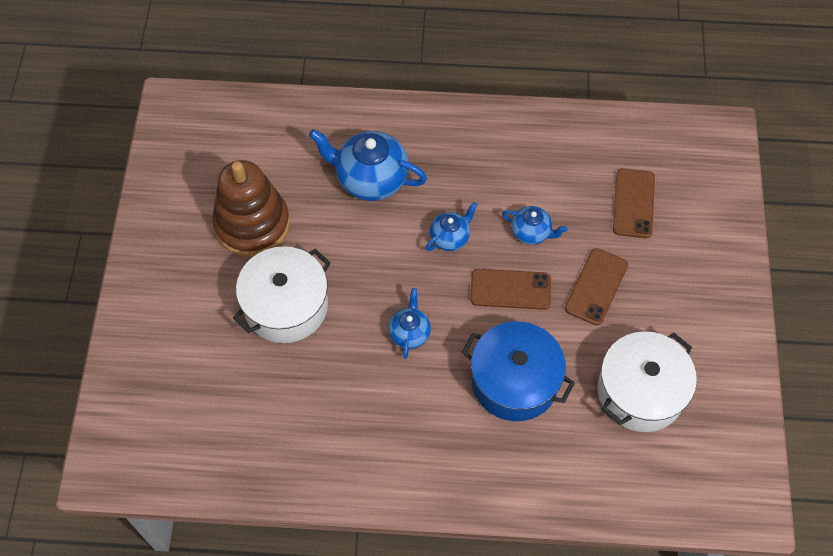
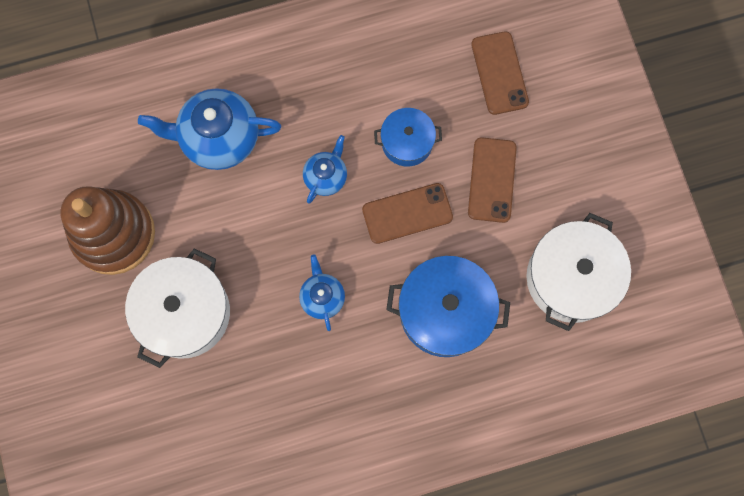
camera: 20 degrees left, 15 degrees up
blue teapot [502,206,568,245] -> blue pot [374,108,442,167]

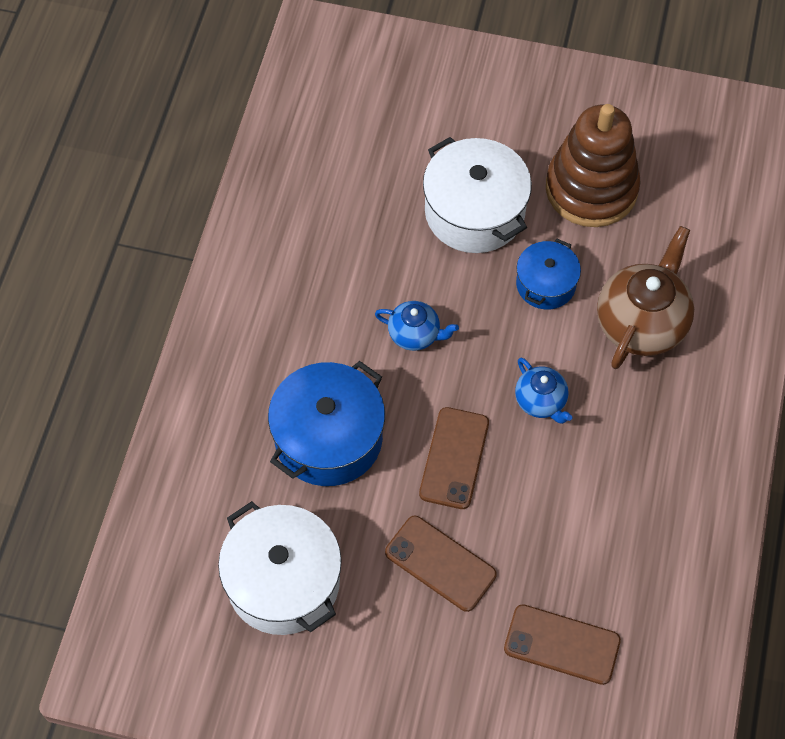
camera: 120 degrees right, 15 degrees down
blue teapot [138,88,281,170] -> brown teapot [597,226,694,369]
blue pot [374,108,442,167] -> blue pot moved to [516,239,581,310]

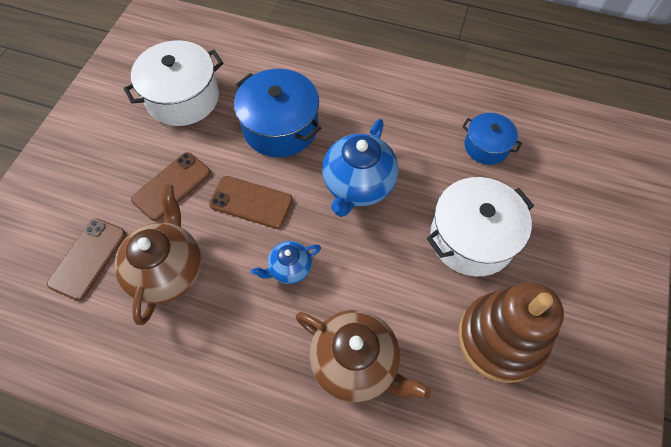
camera: 95 degrees right, 0 degrees up
blue teapot [375,301,459,351] -> blue teapot [322,119,398,217], size x1.84
blue pot [516,239,581,310] -> blue pot moved to [462,113,522,165]
none -> brown teapot [114,184,202,325]

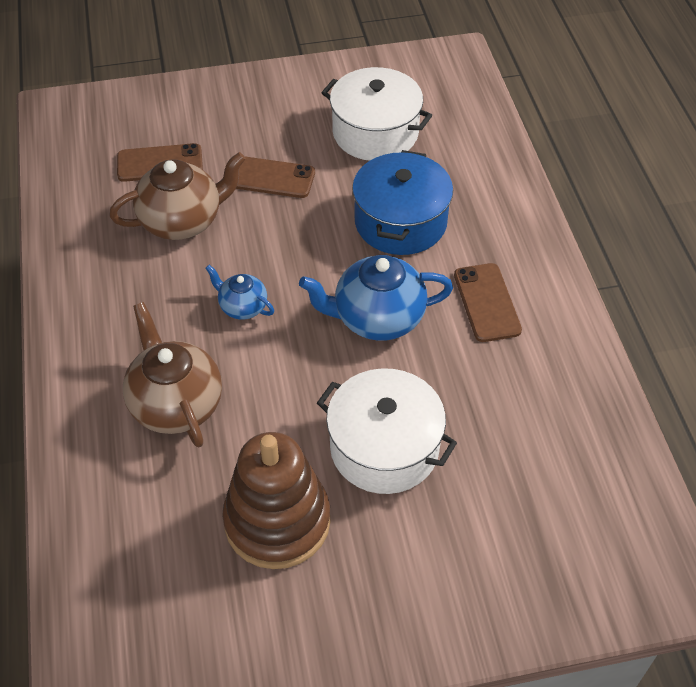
camera: 60 degrees right, 10 degrees down
brown phone [209,176,293,229] -> brown phone moved to [454,263,522,342]
brown teapot [296,310,431,403] -> brown teapot turned 150 degrees clockwise [123,302,222,447]
blue pot [462,113,522,165] -> none

